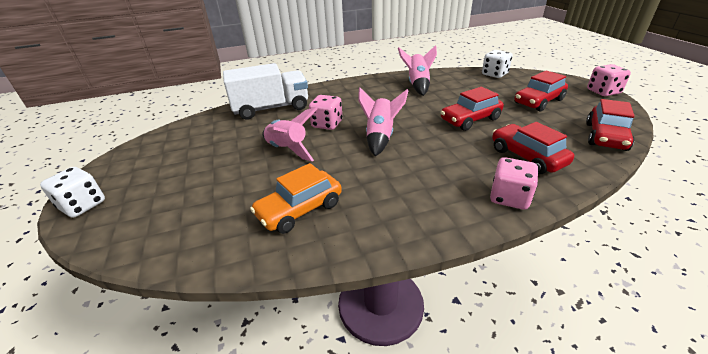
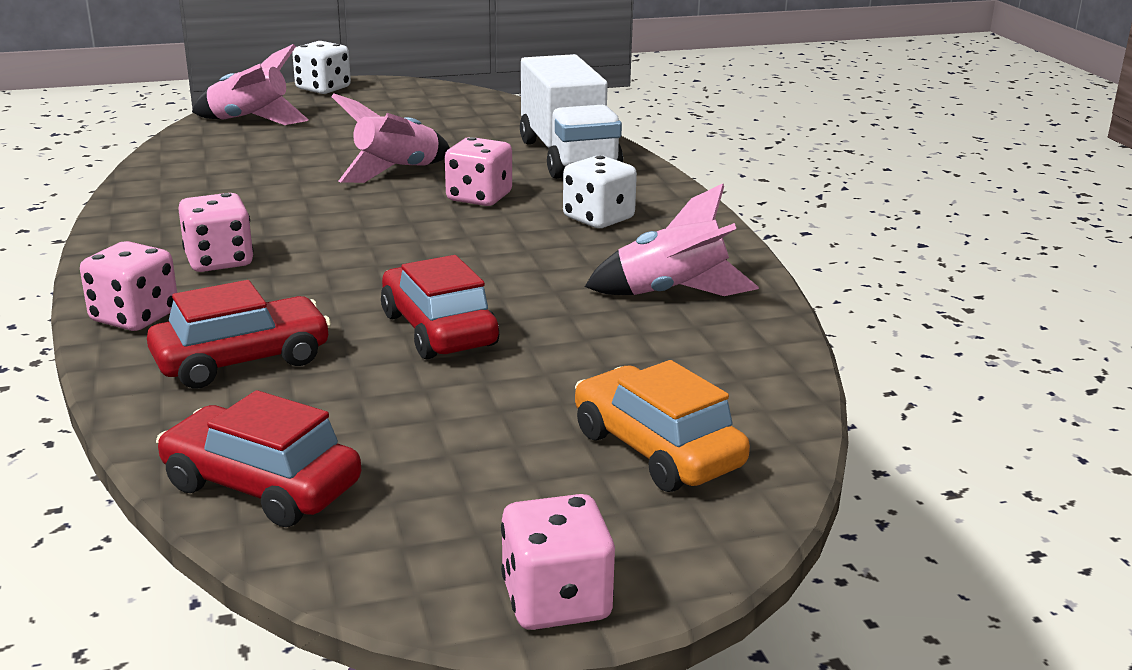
camera: 90 degrees right, 10 degrees down
orange car [250,163,342,234] -> orange car moved to [575,360,750,492]
pink rocket [358,88,409,156] -> pink rocket moved to [192,44,309,125]
white dice [482,50,513,78] -> white dice moved to [563,155,637,228]
red car [514,70,568,112] -> none
none -> pink dice [178,193,253,272]

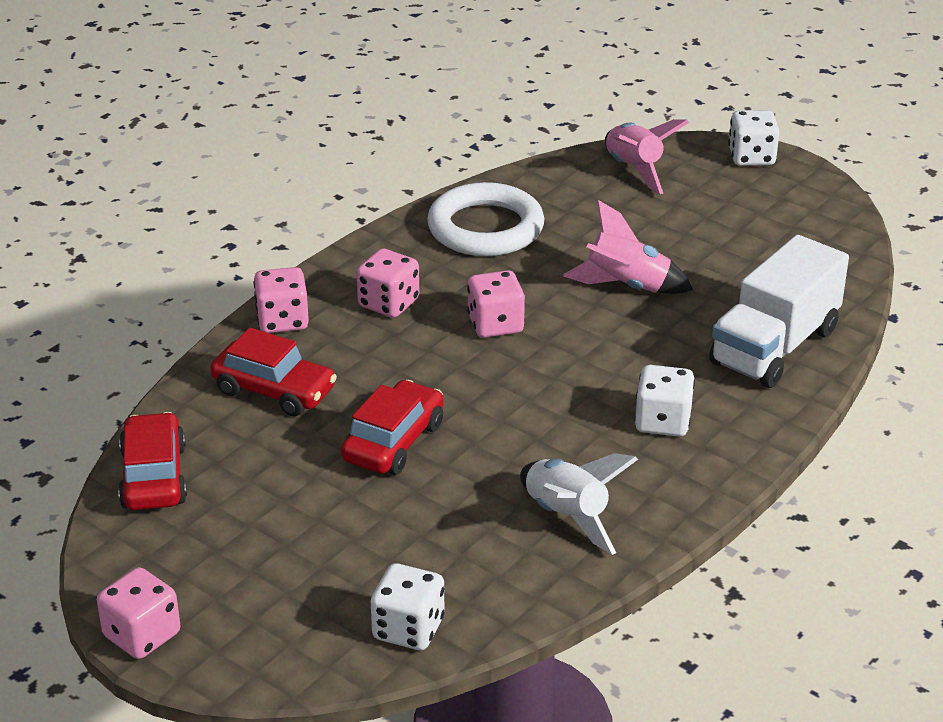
camera: 55 degrees right, 10 degrees up
pink dice [445,137,512,206] -> pink dice moved to [467,270,525,338]
orange car [575,360,750,492] -> none
pink rocket [585,184,759,296] -> white rocket [520,453,638,555]
none -> white dice [371,563,445,650]
none -> white ring [427,182,544,256]

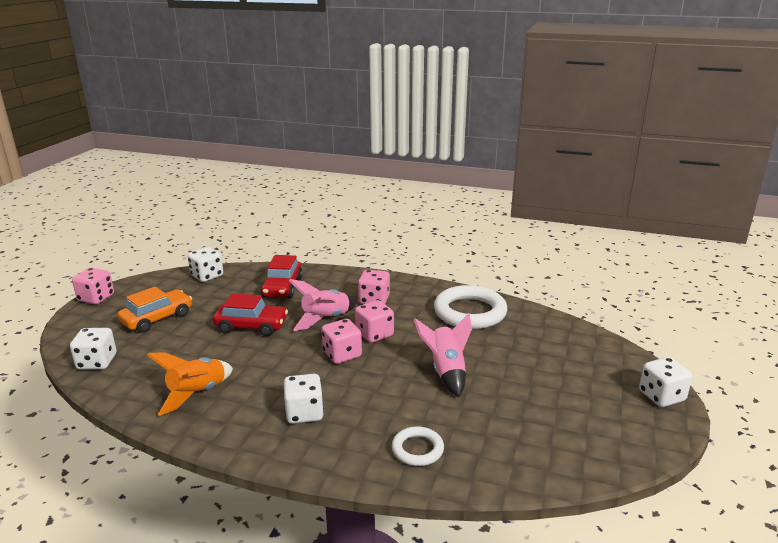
camera: 70 degrees right, 10 degrees down
red car [118,412,187,510] -> white dice [188,247,223,282]
pink dice [254,267,309,333] -> pink dice moved to [322,319,362,364]
white rocket [520,453,638,555] -> orange rocket [147,352,233,416]
pink rocket [605,119,689,194] -> pink rocket moved to [289,279,356,331]
white truck [709,235,849,388] -> white ring [392,426,444,466]
none -> orange car [118,286,192,333]

